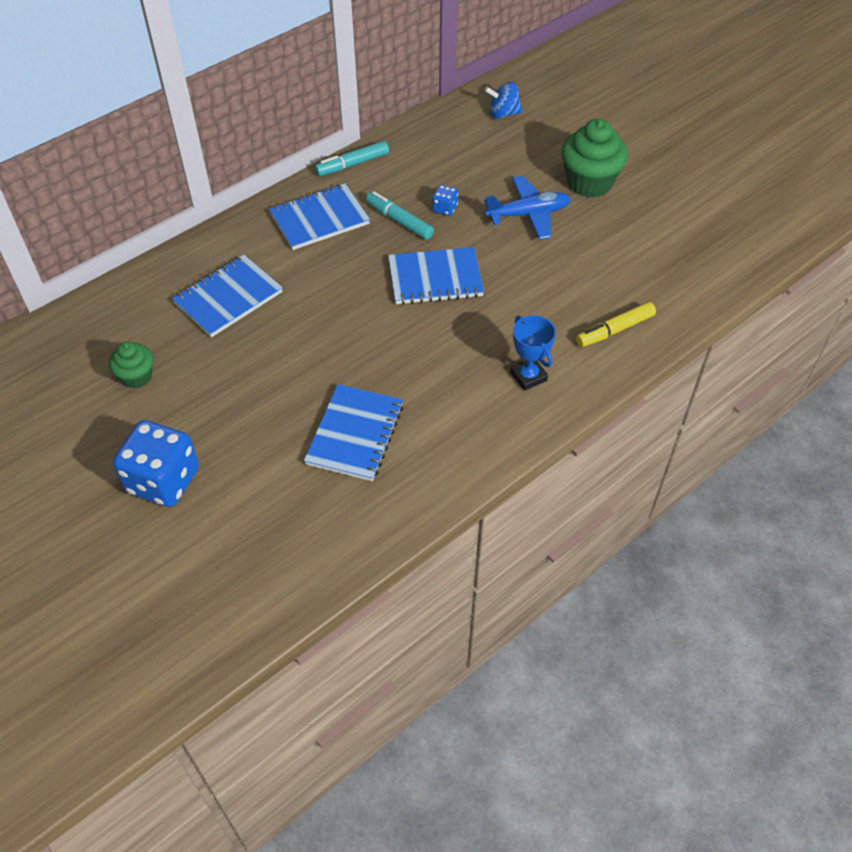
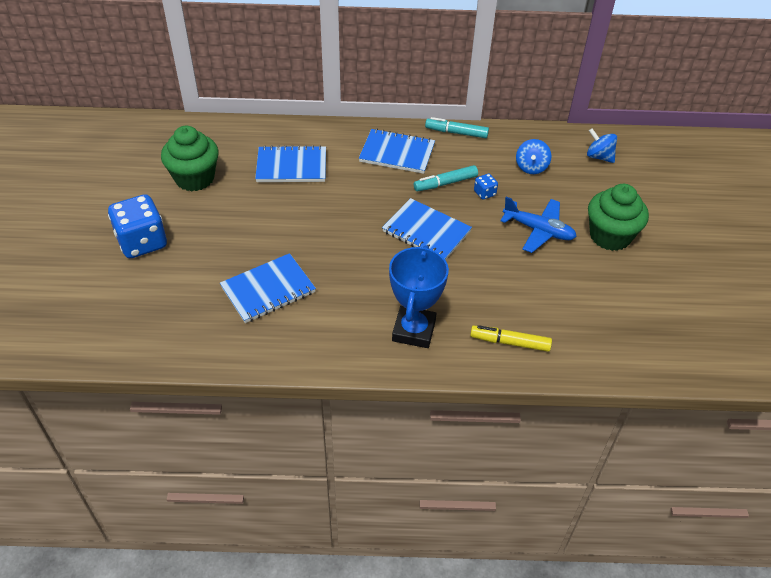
camera: 40 degrees right, 5 degrees down
green cupcake [109,342,153,388] -> green cupcake [161,126,219,191], size x1.76
turquoise marker [366,191,434,239] -> turquoise marker turned 105 degrees counterclockwise [414,165,478,191]
blue trophy [510,315,556,391] -> blue trophy [389,245,449,348], size x1.57
none -> blue spinning top [516,139,551,174]

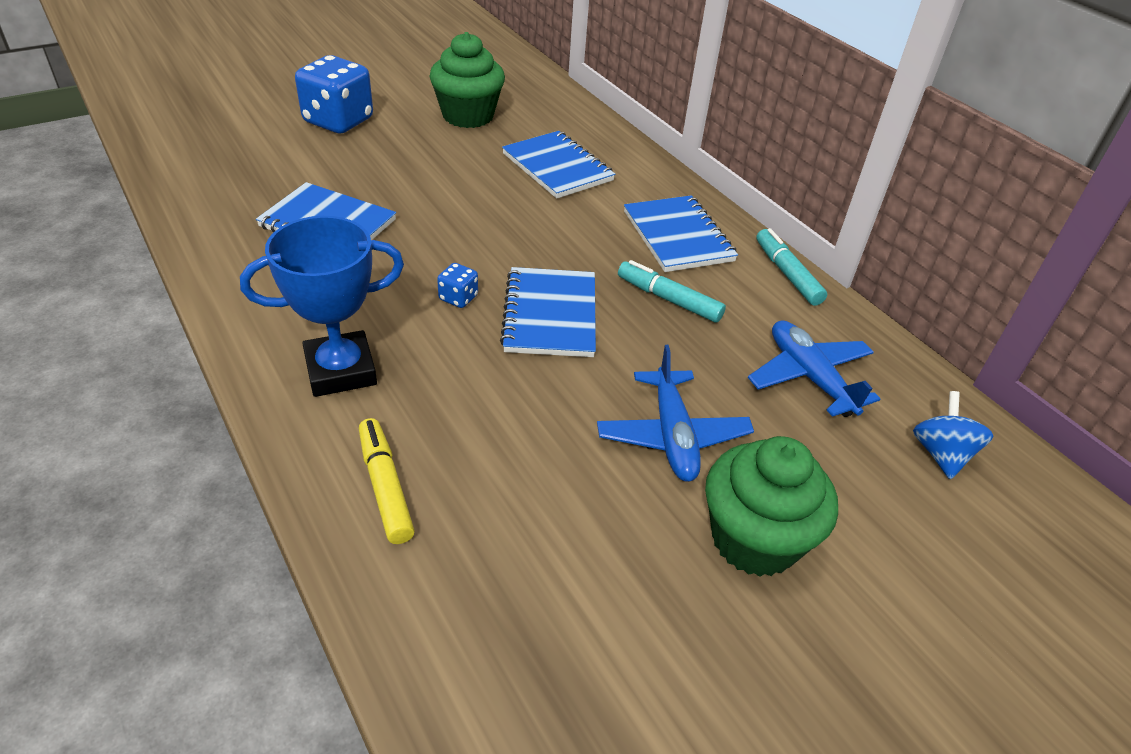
camera: 55 degrees right, 5 degrees down
blue dice [474,174,498,200] -> blue dice moved to [437,263,478,308]
blue spinning top [516,139,551,174] -> blue plane [748,320,880,417]

